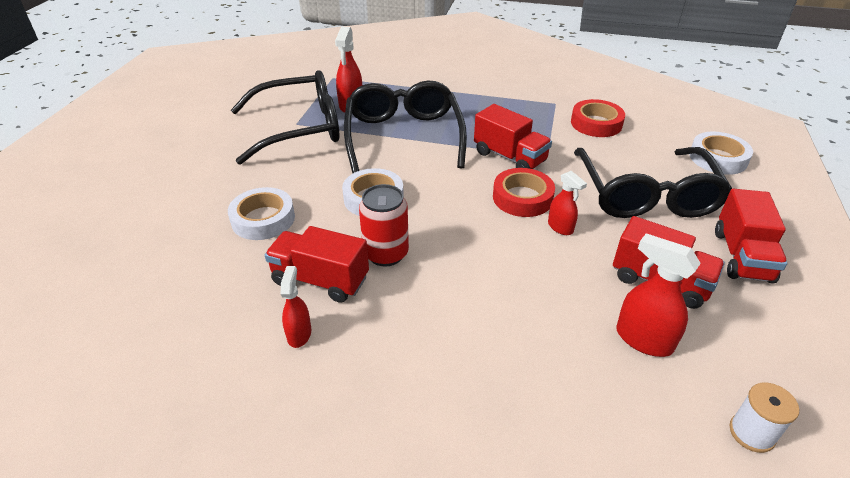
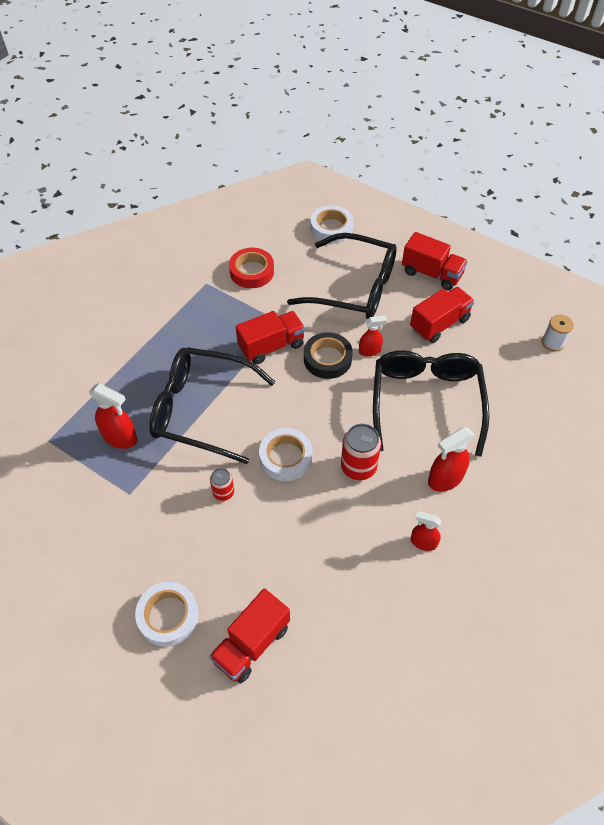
camera: 70 degrees left, 15 degrees up
white tape [228,187,295,240] -> white tape moved to [135,582,199,647]
black glasses [231,70,339,165] -> black glasses moved to [373,350,489,457]
red truck [265,226,369,303] -> red truck moved to [209,588,290,683]
red tape [493,168,555,217] -> black tape [304,332,353,379]
red spray bottle [616,233,701,357] -> red spray bottle moved to [428,428,475,492]
none -> red can [210,468,234,501]

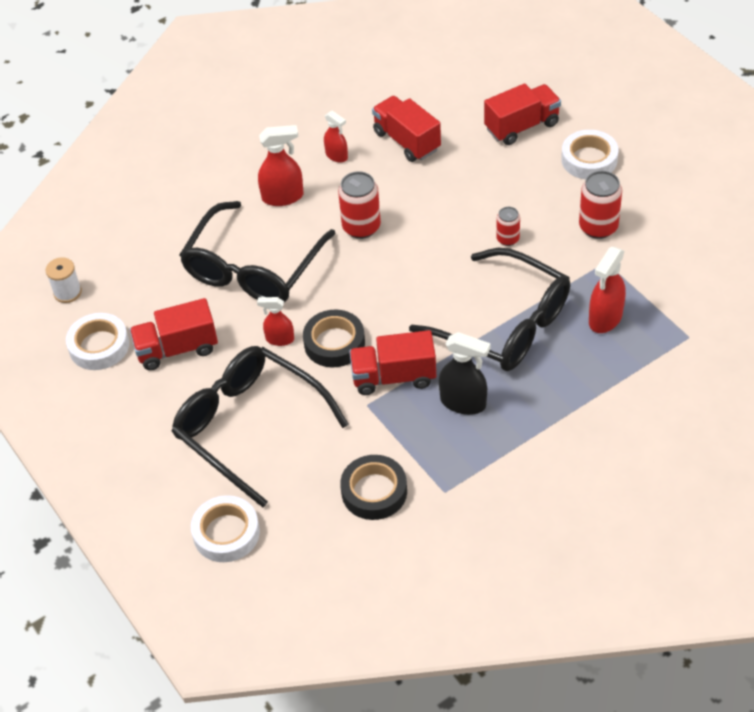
camera: 155 degrees left, 5 degrees down
red spray bottle [89,383,138,449] -> red spray bottle turned 105 degrees counterclockwise [589,247,626,333]
red tape [229,248,274,288] -> black tape [340,455,407,520]
white tape [259,428,313,481] -> white tape moved to [66,313,129,370]
red truck [402,232,468,290] -> red truck moved to [372,96,441,162]
none -> black spray bottle [439,332,490,415]
none -> red can [579,171,622,239]

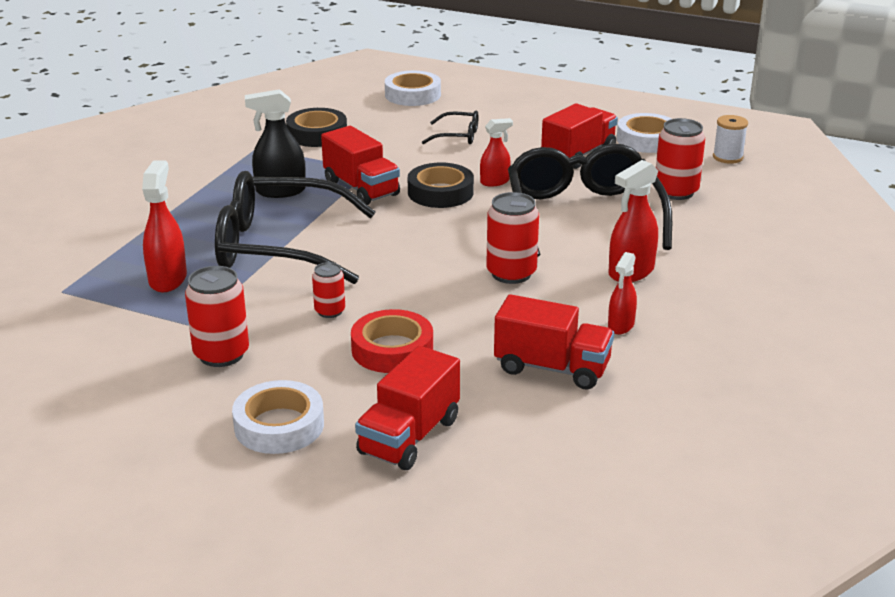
camera: 145 degrees right, 20 degrees down
black glasses [172,346,349,507] -> black glasses [422,111,479,144], size x0.43
red spray bottle [324,111,348,163] -> red spray bottle turned 75 degrees counterclockwise [608,252,637,334]
red truck [349,330,436,395] -> red truck turned 90 degrees clockwise [321,126,400,205]
none -> red tape [351,309,433,373]
none -> red can [656,118,705,200]

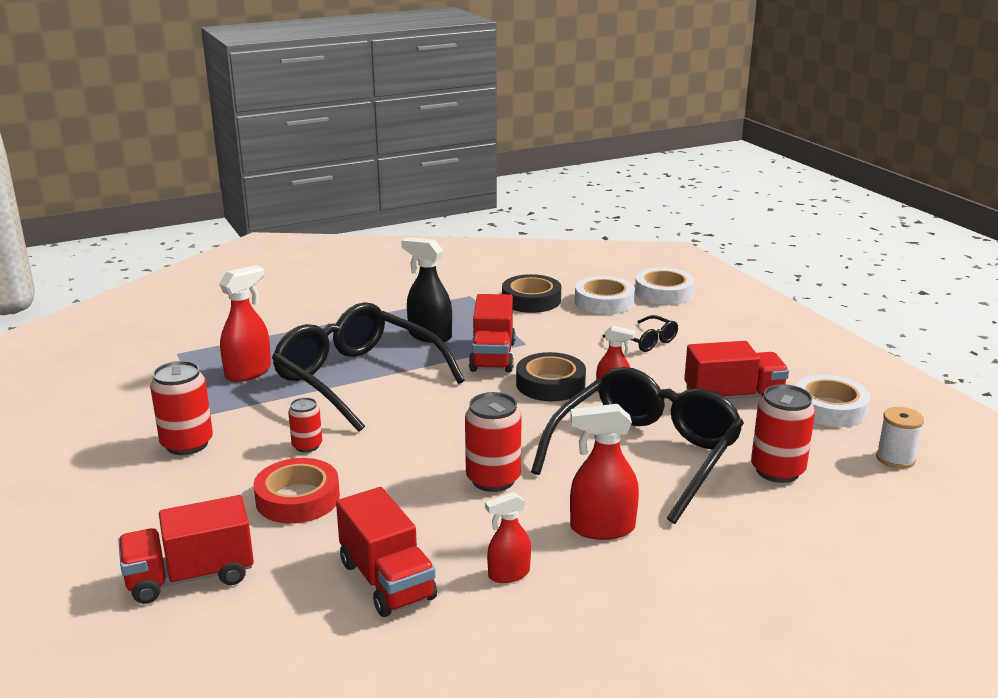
camera: 40 degrees right, 5 degrees down
white tape [232,380,324,454] -> white tape moved to [575,276,635,314]

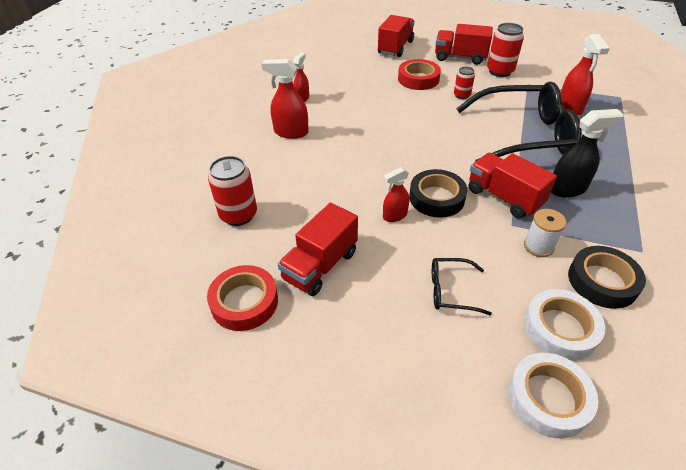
camera: 135 degrees right, 20 degrees up
red truck [336,487,437,617] -> red truck moved to [435,24,493,65]
red can [465,392,522,492] -> none
black glasses [531,367,744,524] -> none
red spray bottle [570,404,639,540] -> red spray bottle turned 120 degrees counterclockwise [261,59,308,139]
white tape [796,375,870,427] -> red tape [207,265,278,331]
white spool [876,407,924,469] -> white spool moved to [524,209,566,257]

